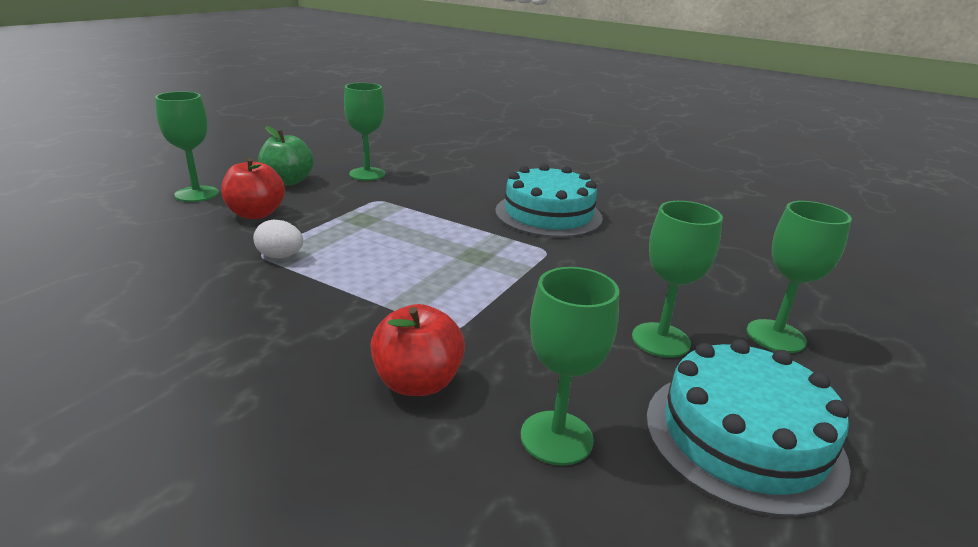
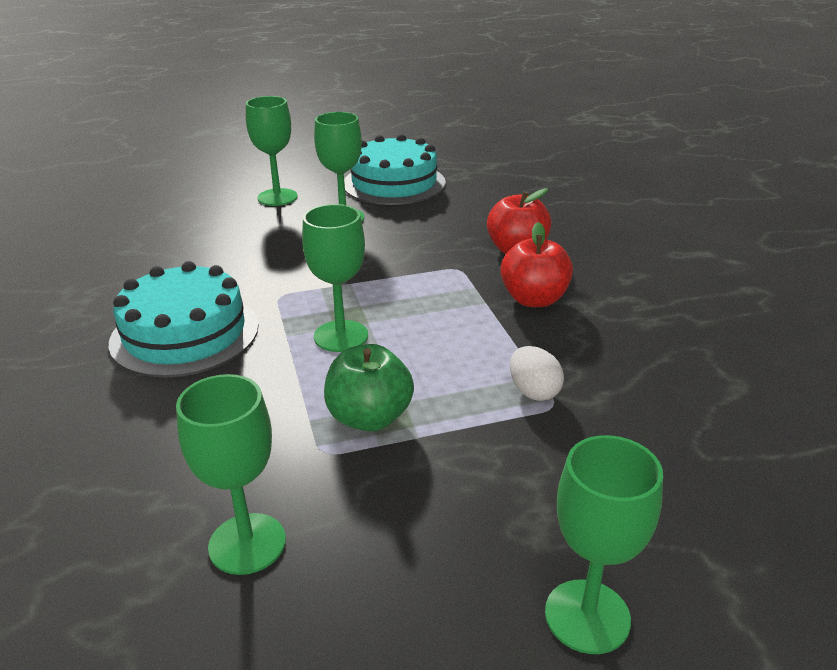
camera: 135 degrees left, 5 degrees up
red apple [221,158,285,219] -> red apple moved to [500,222,573,307]
green apple [258,126,314,186] -> green apple moved to [324,344,414,432]
green goblet [521,267,619,466] -> green goblet moved to [302,204,368,352]

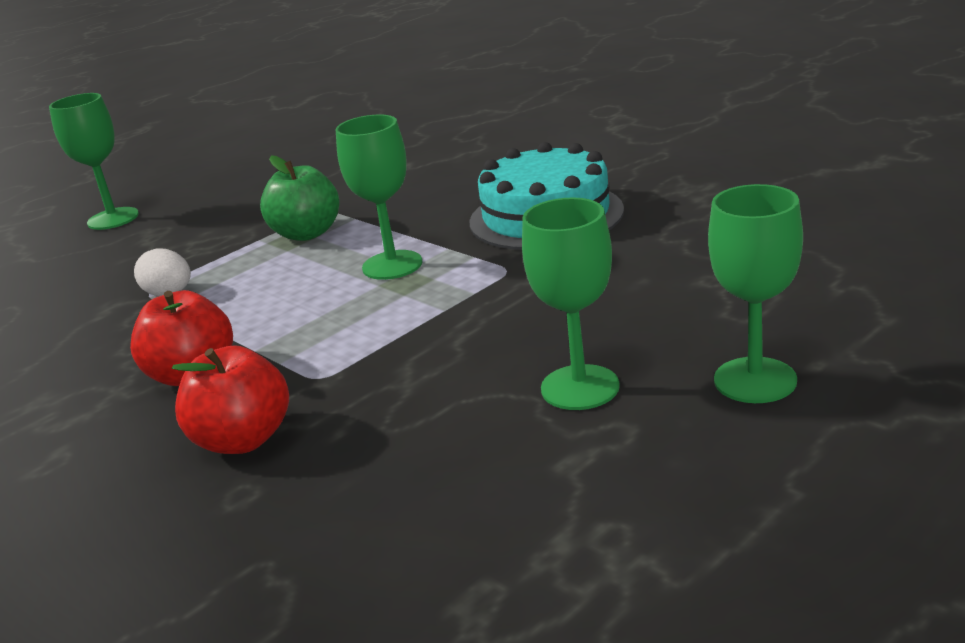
camera: 155 degrees right, 5 degrees down
green goblet [176,374,286,575] -> none
turquoise cake [344,134,446,205] -> none

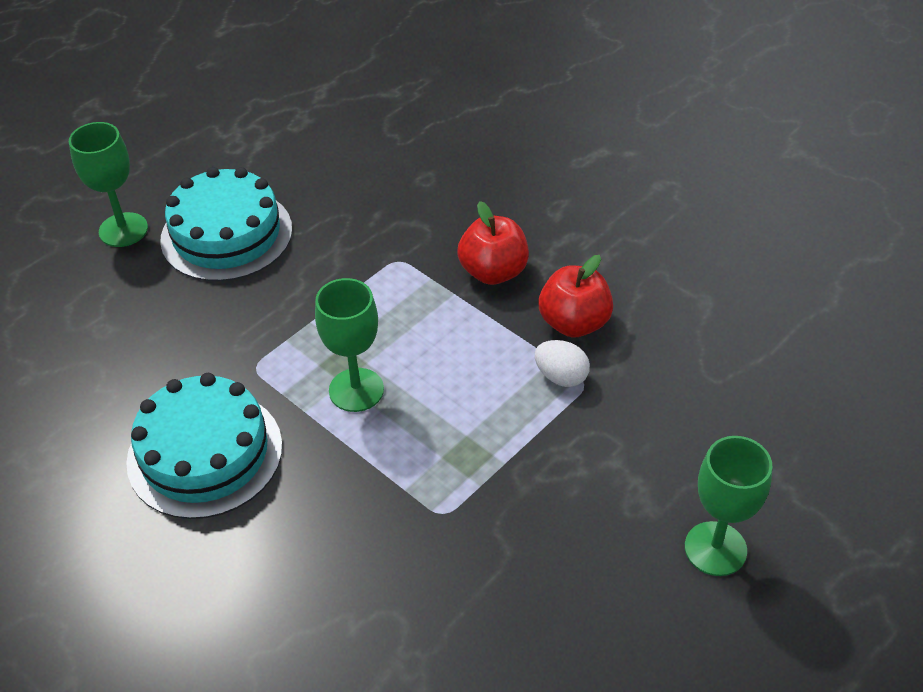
camera: 175 degrees right, 20 degrees up
red apple [172,345,289,454] -> red apple moved to [538,255,613,338]
green apple [260,156,340,241] -> none
green goblet [522,198,620,410] -> turquoise cake [160,167,292,282]

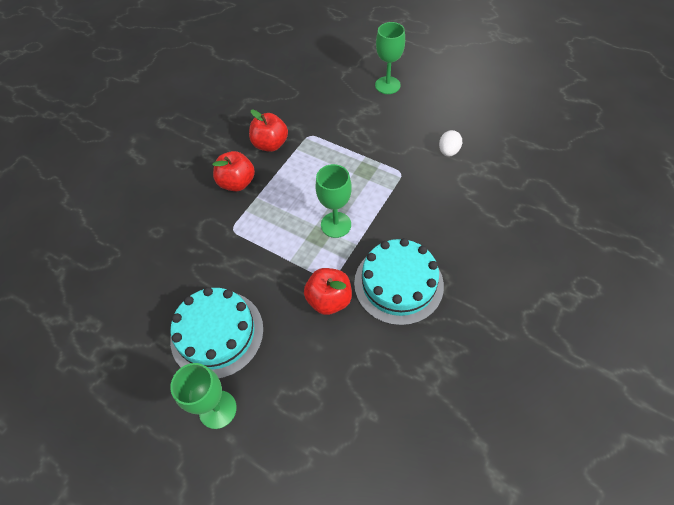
camera: 100 degrees left, 10 degrees up
white egg [535,340,590,387] -> white egg moved to [439,130,462,157]
none -> red apple [304,268,352,315]

